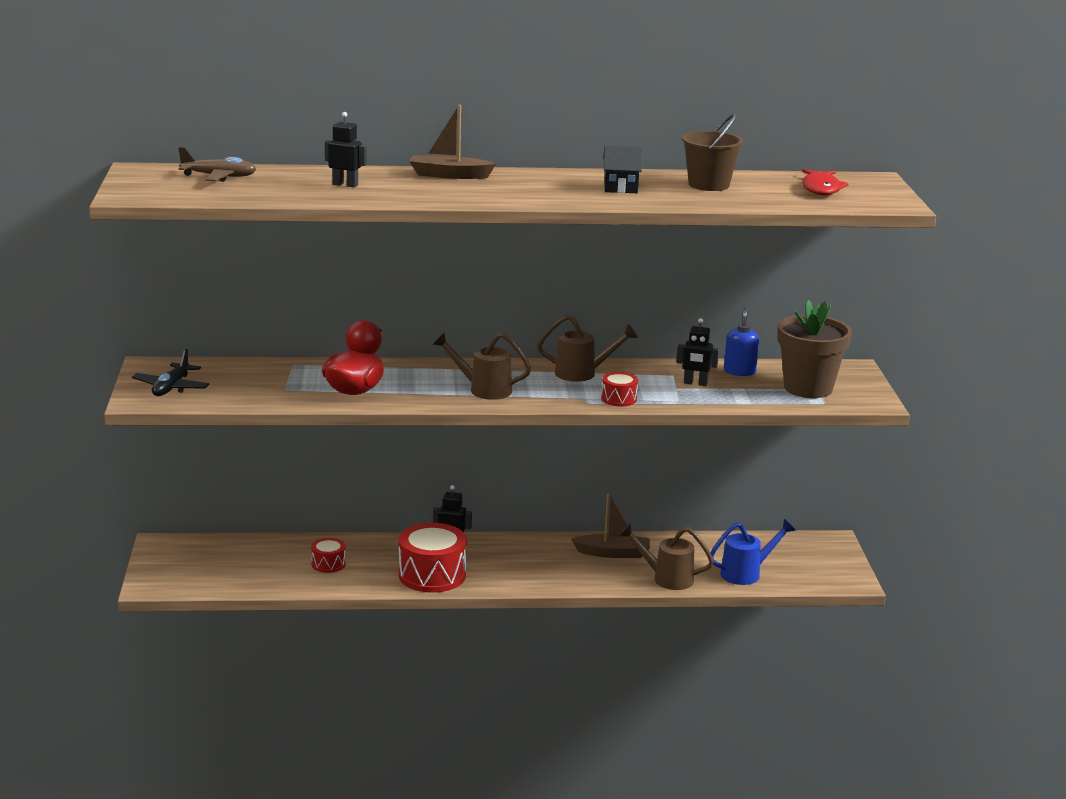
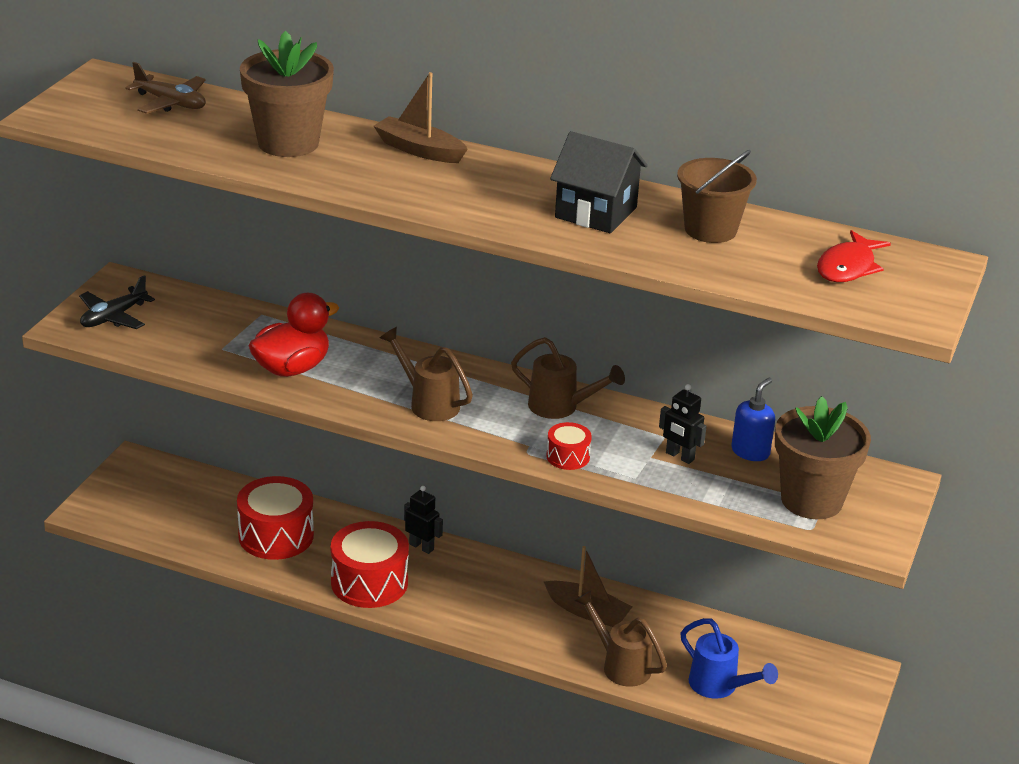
camera: 25 degrees right, 10 degrees up
red drum [311,538,346,573] -> red drum [237,476,314,560], size x1.97
black robot [325,112,367,188] -> brown flower pot [240,31,334,157]
black house [603,146,642,193] -> black house [550,131,648,233], size x1.51
blue watering can [711,519,796,585] -> blue watering can turned 45 degrees clockwise [680,618,778,699]

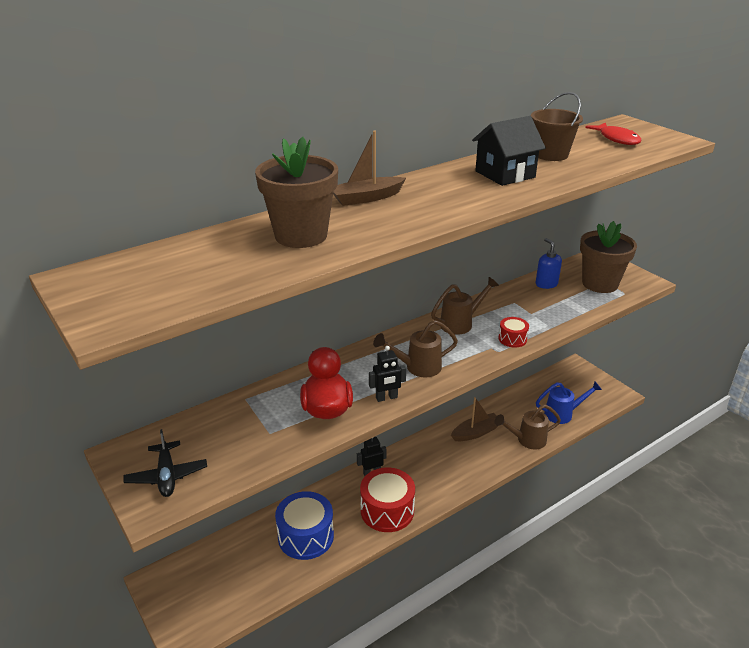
camera: 55 degrees left, 0 degrees up
brown plane [125,62,206,114] -> none
red drum [237,476,314,560] -> blue drum [275,491,334,560]
black robot [659,384,707,464] -> black robot moved to [369,346,406,402]

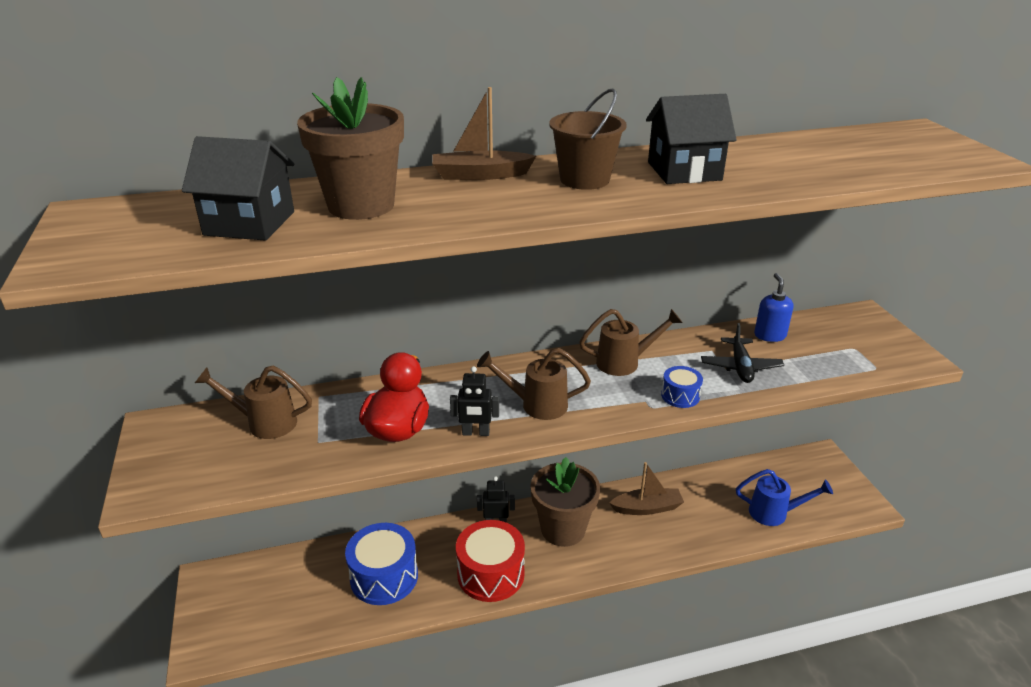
camera: 20 degrees right, 0 degrees up
black plane [124,429,207,497] -> black plane moved to [701,323,784,383]
brown watering can [494,404,561,449] -> brown watering can moved to [195,366,312,439]
red drum [498,317,529,348] -> blue drum [661,366,703,408]
brown bucket [531,92,583,161] -> brown bucket moved to [549,88,627,190]
brown flower pot [580,221,637,293] -> brown flower pot moved to [530,457,600,547]
red fish [585,122,642,145] -> none
none -> black house [182,136,294,241]

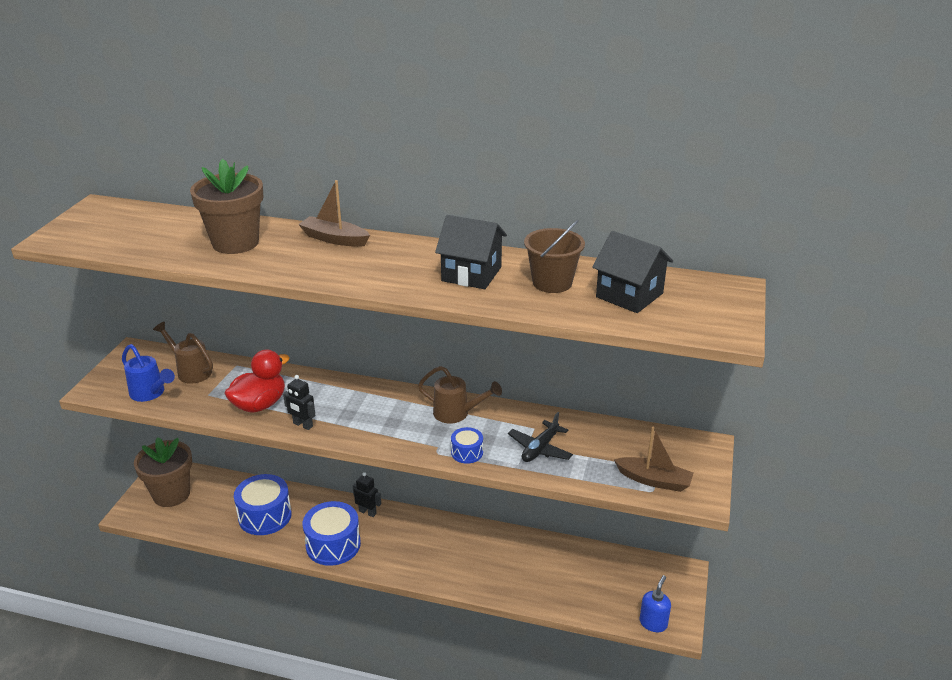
camera: 30 degrees right, 0 degrees up
black house [182,136,294,241] -> black house moved to [592,231,673,313]
red drum [456,520,525,602] -> blue drum [303,501,361,566]
brown watering can [477,348,591,420] -> none
brown flower pot [530,457,600,547] -> brown flower pot moved to [134,437,192,507]
brown bucket [549,88,627,190] -> brown bucket moved to [524,220,585,293]
brown boat [609,462,684,515] -> brown boat moved to [614,427,693,492]
blue watering can [736,469,833,526] -> blue watering can moved to [122,344,175,402]
blue soap dispenser [754,273,794,342] -> blue soap dispenser moved to [640,575,671,632]

